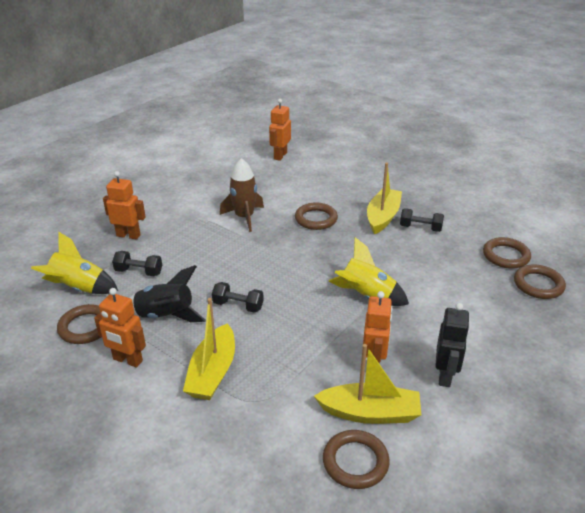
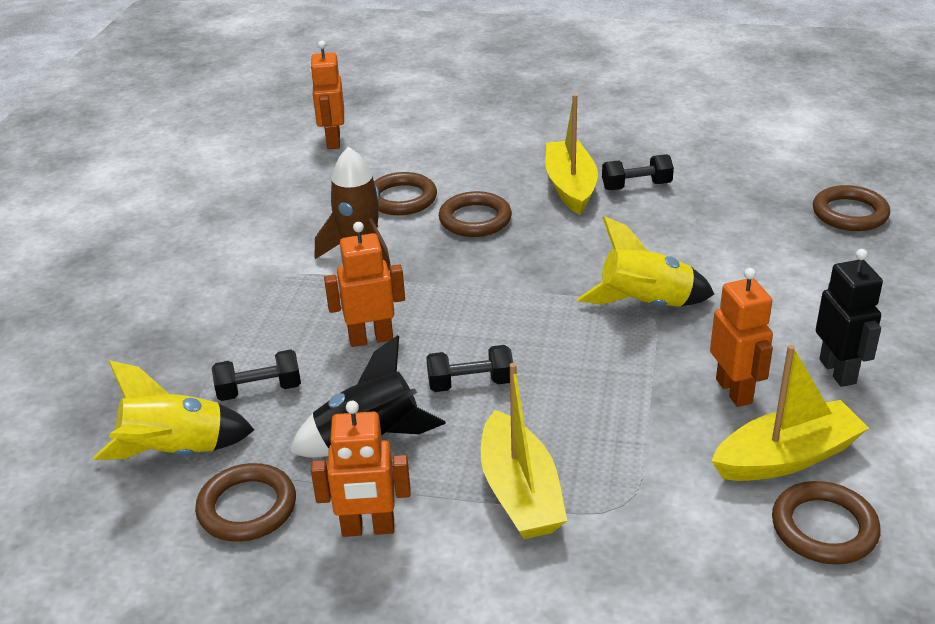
camera: 25 degrees left, 0 degrees up
orange robot [103,171,146,239] -> orange robot moved to [324,222,405,347]
brown ring [483,237,531,269] -> brown ring moved to [374,172,437,215]

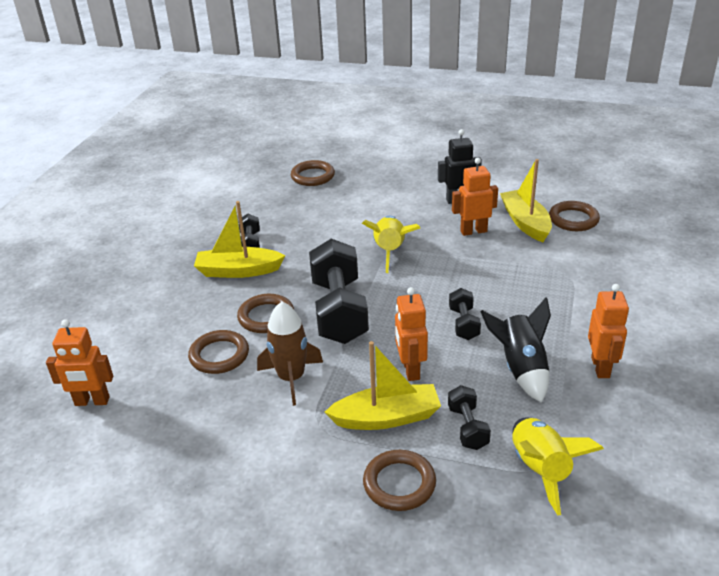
camera: 85 degrees left, 0 degrees up
brown ring [195,463,296,542] -> brown ring moved to [363,450,436,511]
yellow boat [481,363,567,539] -> yellow boat moved to [325,341,441,430]
none -> black dumbbell [309,239,369,344]

